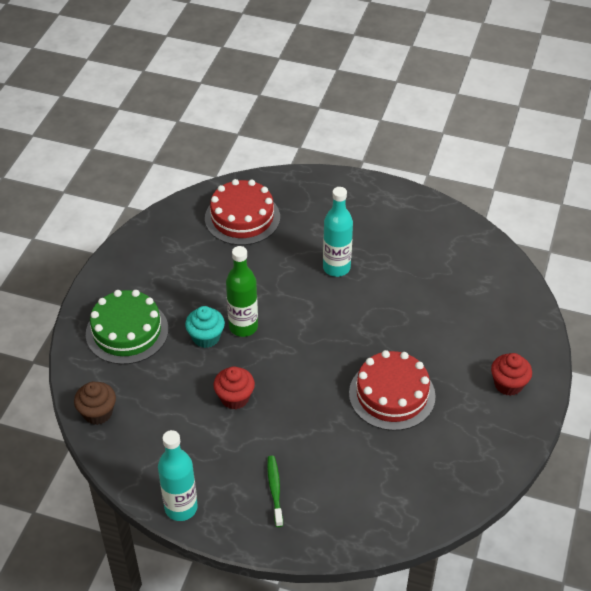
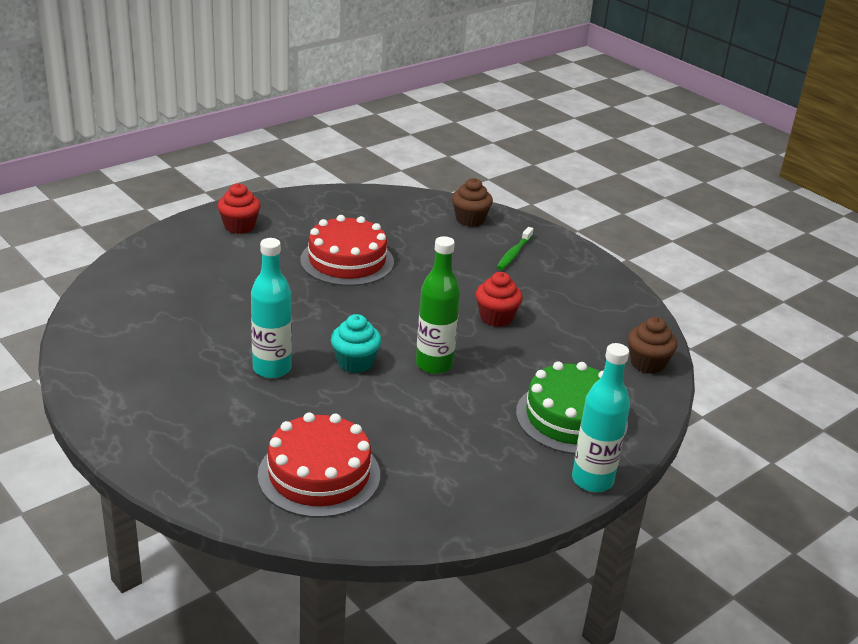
camera: 150 degrees left, 15 degrees down
turquoise bottle [158,430,198,521] -> turquoise bottle moved to [572,343,630,492]
turquoise cupcake [185,306,225,348] -> turquoise cupcake moved to [331,314,382,373]
none -> brown cupcake [452,178,493,227]

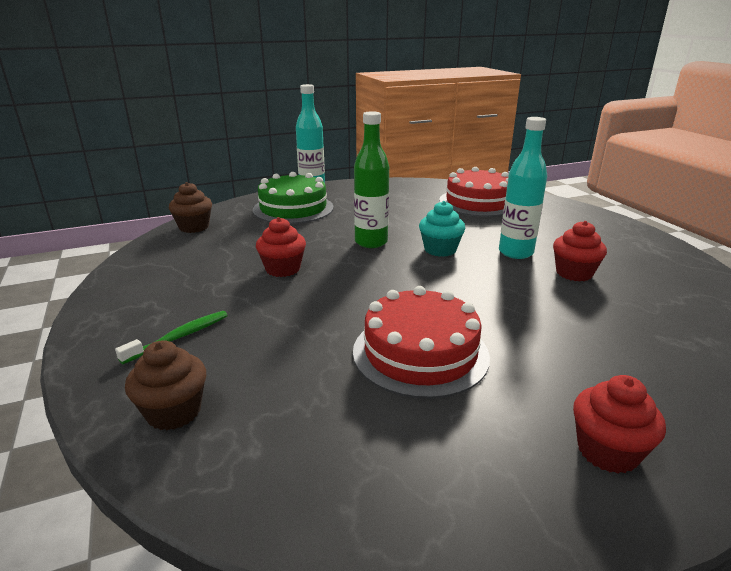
camera: 160 degrees left, 5 degrees down
none -> red cupcake [553,221,607,281]

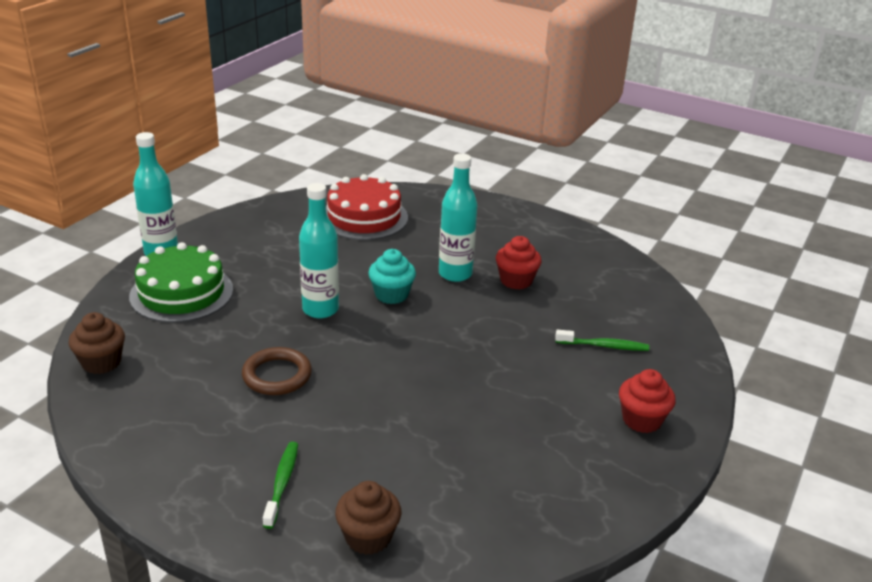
camera: 40 degrees left, 5 degrees up
red cupcake [256,217,306,277] -> brown ring [242,347,312,395]
red cake [353,286,490,399] -> none
green bottle [354,111,389,248] -> turquoise bottle [299,183,339,318]
none -> green toothbrush [555,330,649,351]

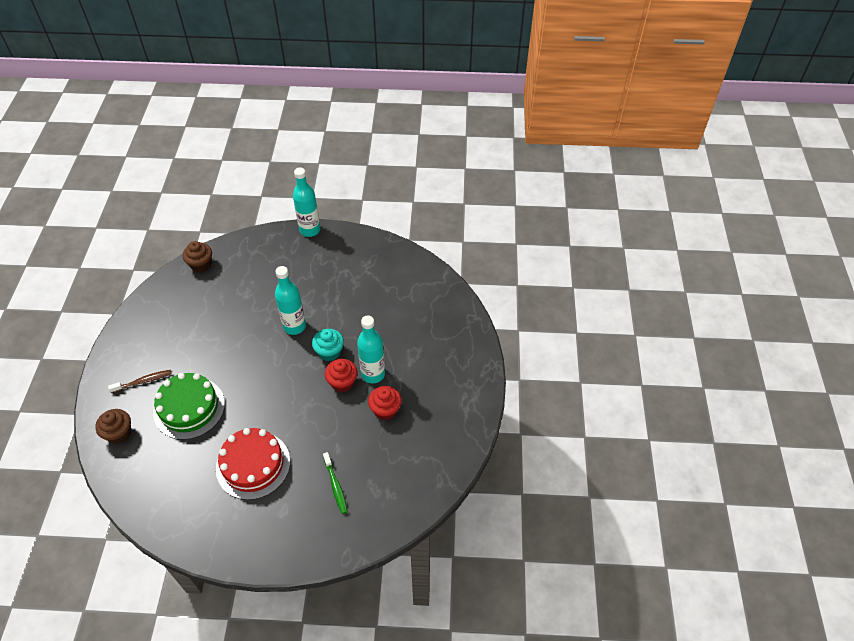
camera: 65 degrees right, 20 degrees up
green cake [129,242,233,323] -> green cake moved to [153,373,225,440]
brown ring [242,347,312,395] -> none
green toothbrush [263,442,298,529] -> brown toothbrush [108,370,172,393]
red cake [326,174,408,240] -> red cake moved to [216,428,290,500]
red cupcake [619,369,676,433] -> red cupcake moved to [325,359,357,392]

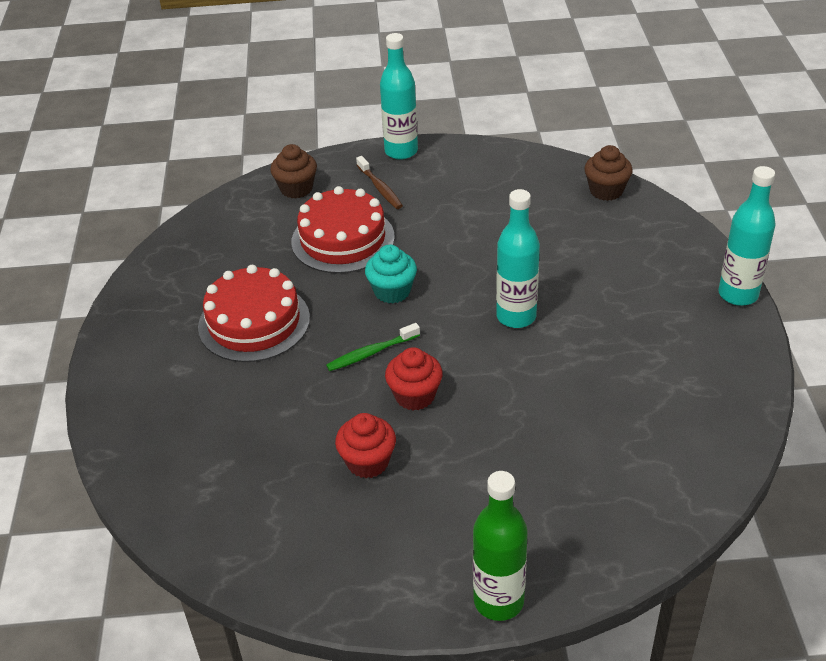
camera: 85 degrees right, 10 degrees down
green cake [153,373,225,440] -> red cake [291,186,395,274]
turquoise cupcake [312,329,344,361] -> turquoise cupcake moved to [365,245,417,303]
green toothbrush [323,452,348,514] -> green toothbrush moved to [326,323,420,371]
turquoise bottle [357,315,385,383] -> turquoise bottle moved to [380,33,418,160]
none -> green bottle [473,471,528,621]

